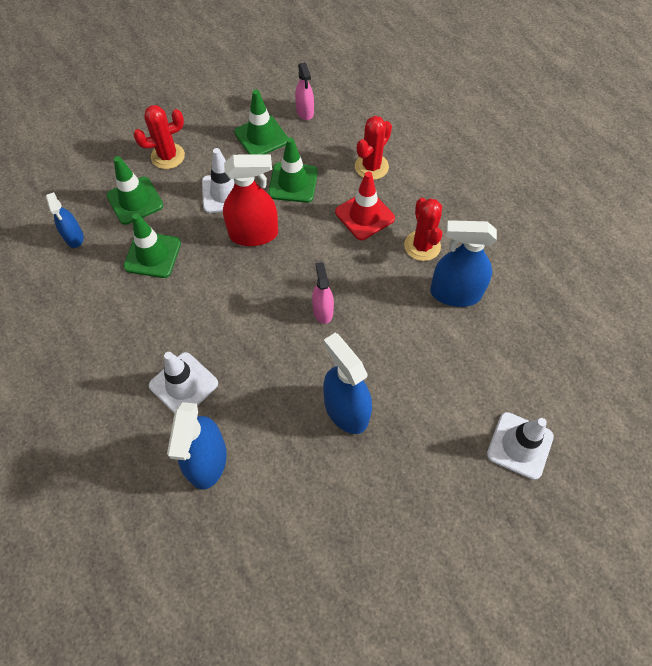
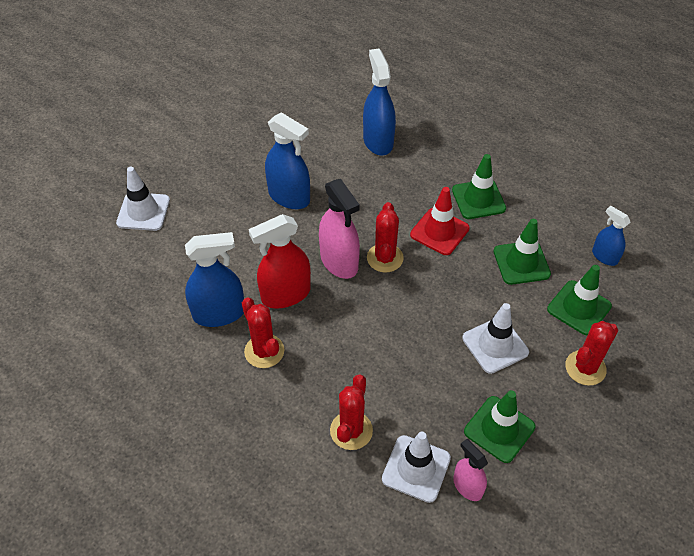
camera: 160 degrees right, 10 degrees down
white traffic cone [149,352,218,414] -> white traffic cone moved to [382,432,451,503]
red spray bottle [223,155,278,246] -> red spray bottle moved to [249,214,311,309]
green traffic cone [268,137,318,203] -> green traffic cone moved to [452,154,506,219]
pink spray bottle [312,262,334,324] -> pink spray bottle [319,179,360,279], size x1.71
red traffic cone [335,172,395,240] -> red traffic cone moved to [410,187,469,255]
none -> red cactus [367,202,404,272]

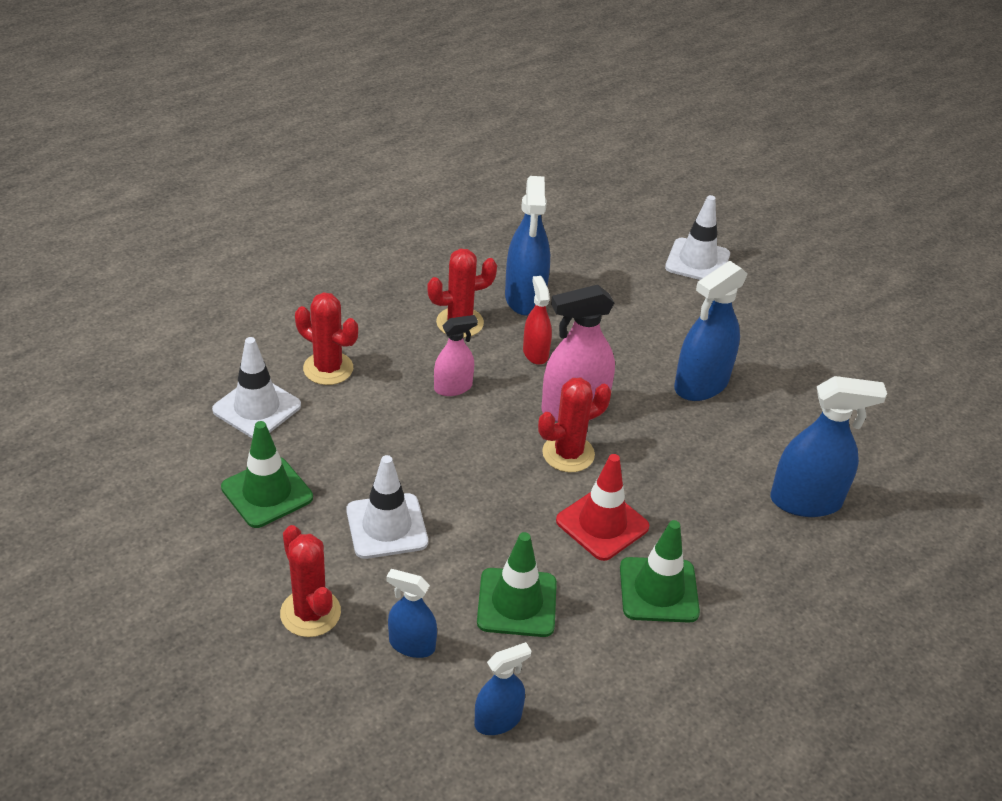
camera: 100 degrees right, 10 degrees down
red spray bottle [249,214,311,309] -> red spray bottle [523,276,552,365], size x0.58
red cactus [367,202,404,272] -> red cactus turned 45 degrees counterclockwise [538,378,611,472]
pink spray bottle [453,439,488,501] -> pink spray bottle moved to [434,315,478,396]
green traffic cone [547,265,612,335] -> blue spray bottle [386,569,437,658]

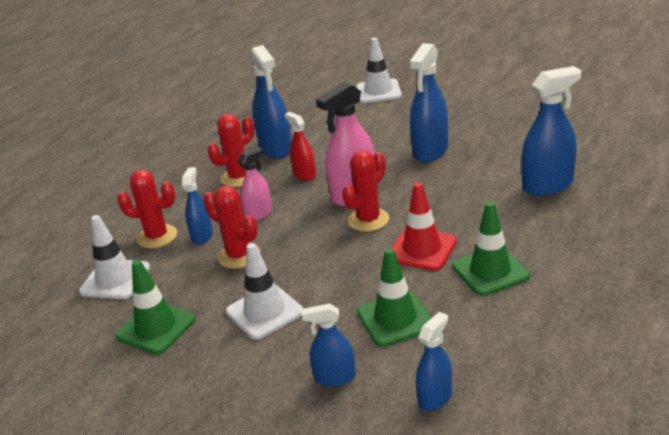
camera: 15 degrees left, 10 degrees down
red cactus [280,525,341,637] -> red cactus moved to [203,186,260,269]
none -> blue spray bottle [182,167,213,245]

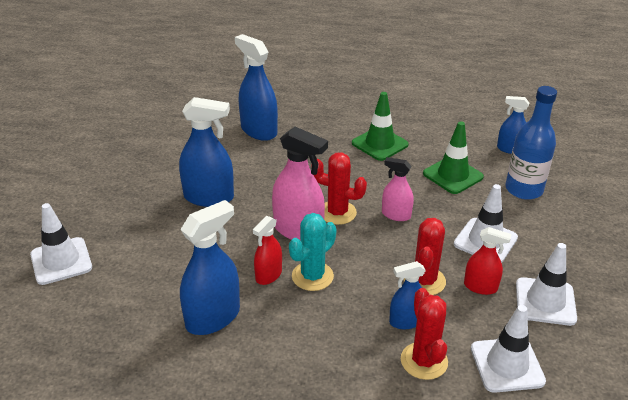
camera: 115 degrees left, 5 degrees up
green traffic cone [115,260,196,354] -> white traffic cone [516,243,577,326]
red cactus [207,114,254,187] -> none
pink spray bottle [238,147,272,221] -> pink spray bottle moved to [382,157,414,221]
blue spray bottle [302,303,356,387] -> blue bottle [505,86,557,200]
red traffic cone [392,182,457,271] -> none
none -> turquoise cactus [289,213,336,291]
none -> red spray bottle [464,227,512,295]

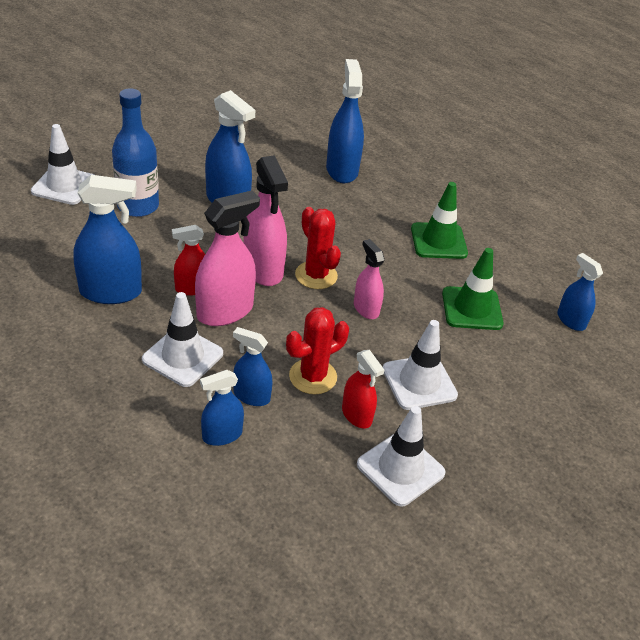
camera: 35 degrees right, 5 degrees up
turquoise cactus [289,213,336,291] -> pink spray bottle [195,191,260,326]
red cactus [401,288,448,380] -> blue spray bottle [200,370,244,446]
white traffic cone [471,305,546,393] -> white traffic cone moved to [142,292,223,387]
blue bottle [505,86,557,200] -> blue bottle moved to [112,88,159,217]

